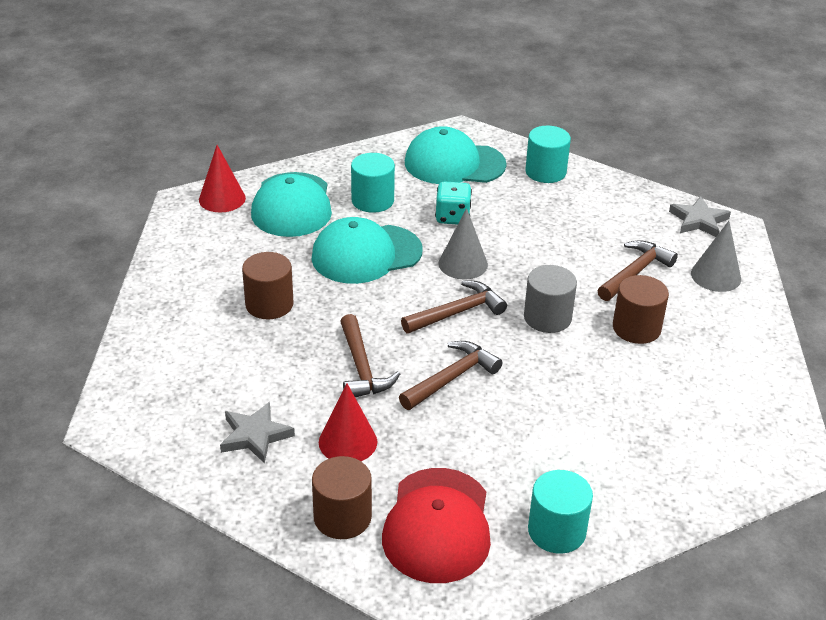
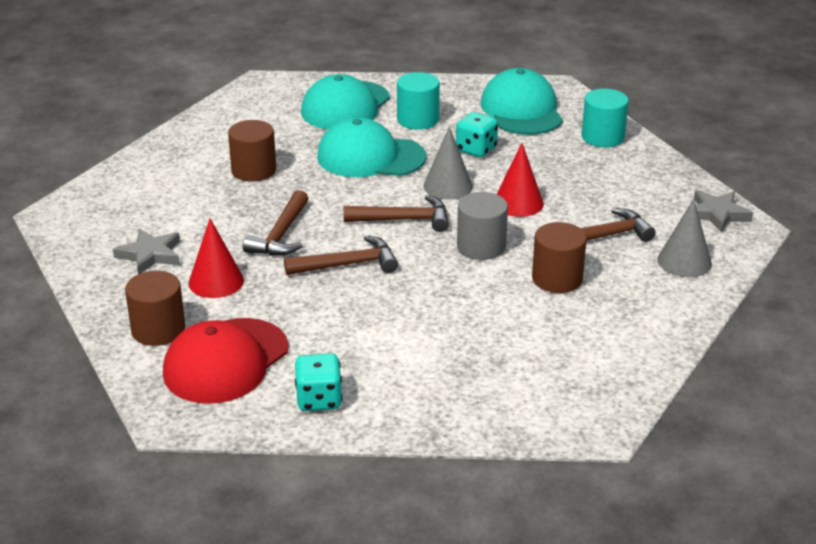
camera: 30 degrees right, 5 degrees down
red cone [199,145,246,212] -> red cone moved to [497,143,544,217]
turquoise cap [405,126,507,184] -> turquoise cap turned 45 degrees clockwise [481,68,563,135]
turquoise cylinder [528,470,593,554] -> turquoise dice [295,353,343,411]

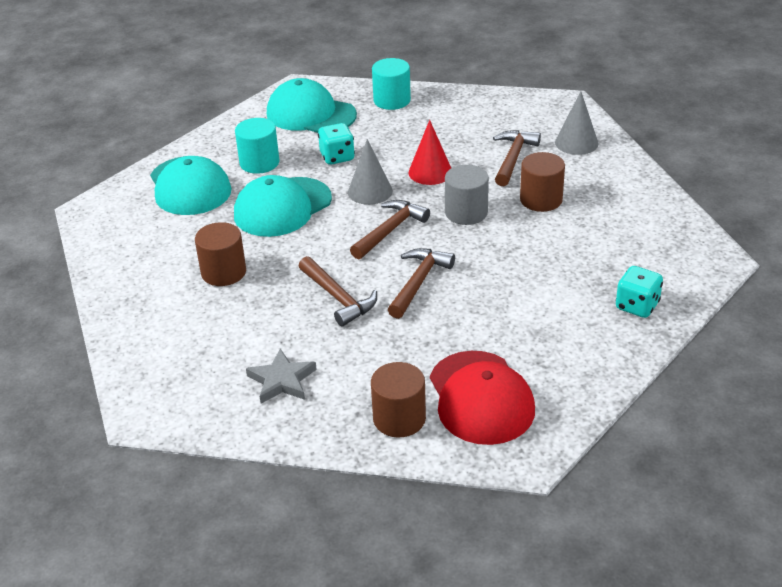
camera: 50 degrees left, 5 degrees up
red cone [189,218,244,298] -> none
turquoise dice [295,353,343,411] -> turquoise dice moved to [616,266,663,318]
grey star [694,190,753,232] -> none

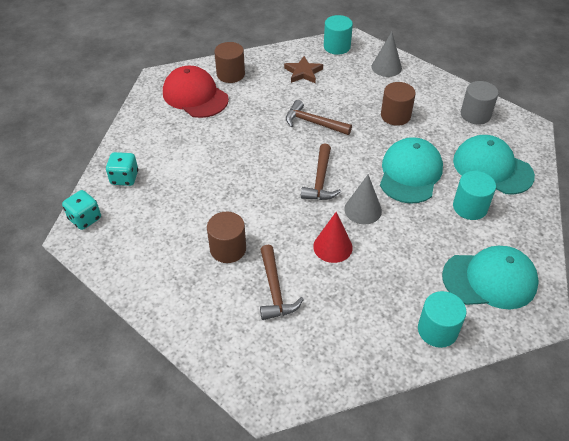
camera: 150 degrees right, 10 degrees up
grey star [246,349,317,404] -> brown star [284,56,323,83]
turquoise dice [318,123,355,165] -> turquoise dice moved to [62,190,101,230]
brown hammer [388,248,455,319] -> none
grey cylinder [445,165,489,225] -> grey cylinder moved to [461,81,499,125]
grey cone [555,91,598,155] -> grey cone moved to [371,32,402,77]
none -> turquoise cylinder [324,15,353,55]

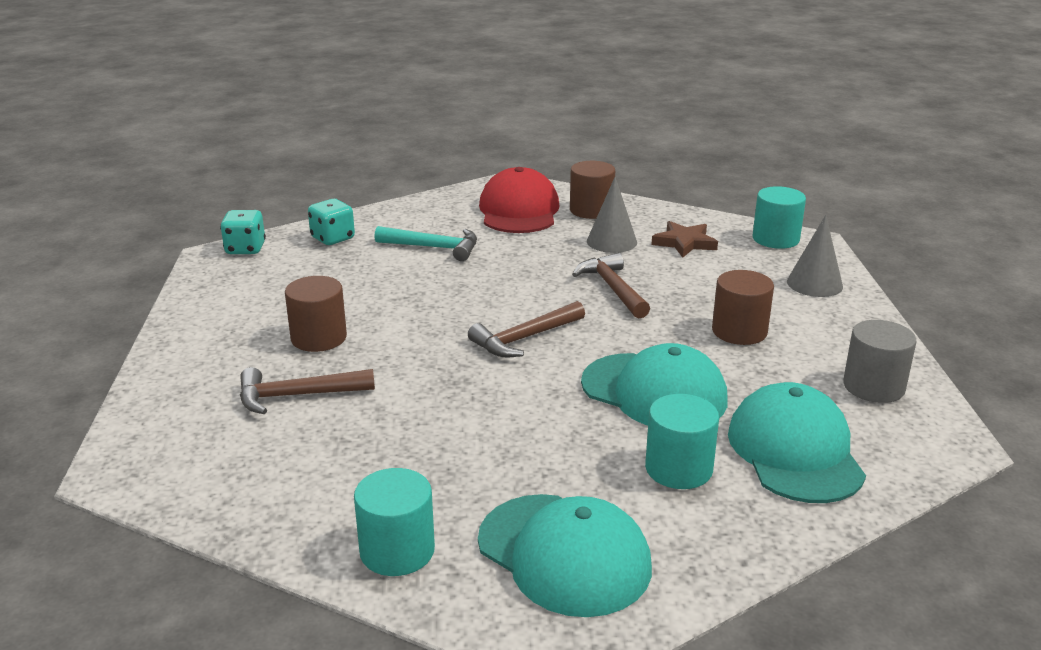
camera: 45 degrees right, 20 degrees down
brown hammer [260,245,304,320] -> brown hammer turned 45 degrees clockwise [240,367,375,414]
red cone [313,212,353,263] -> none
grey cone [344,174,382,224] -> grey cone moved to [587,177,637,253]
turquoise cap [380,137,443,204] -> turquoise cap turned 60 degrees clockwise [581,343,728,426]
none -> turquoise hammer [374,226,477,261]

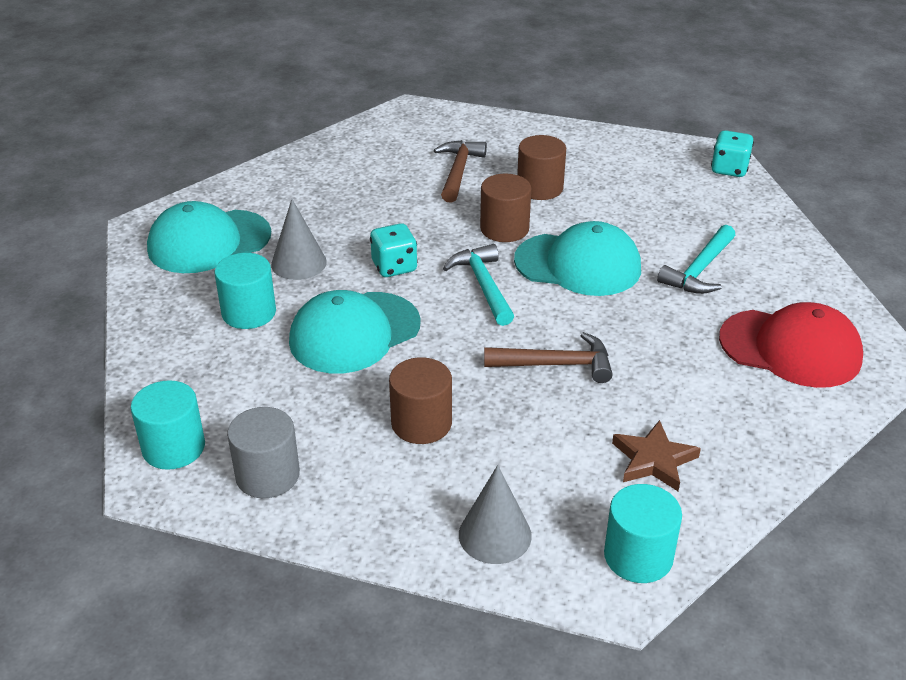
camera: 110 degrees right, 10 degrees up
turquoise dice [308,199,355,245] -> turquoise dice moved to [370,223,418,277]
turquoise cylinder [354,468,435,576] -> turquoise cylinder moved to [131,380,205,470]
brown hammer [468,301,585,357] -> turquoise hammer [443,244,514,326]
brown cylinder [570,161,615,219] -> brown cylinder moved to [480,174,531,242]
grey cone [587,177,637,253] -> grey cone moved to [271,199,327,280]
turquoise cap [728,382,866,503] -> turquoise cap moved to [514,221,641,296]

